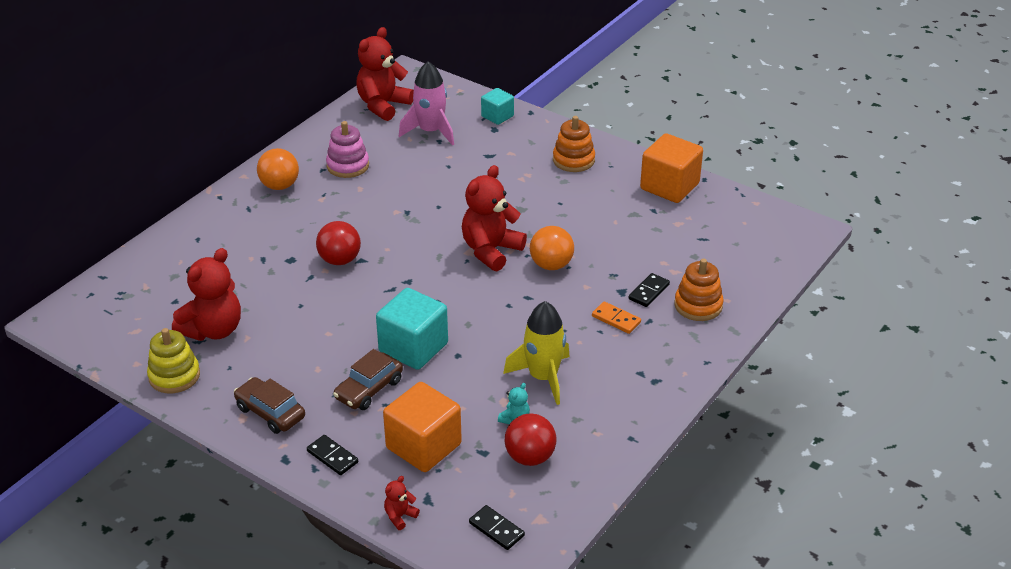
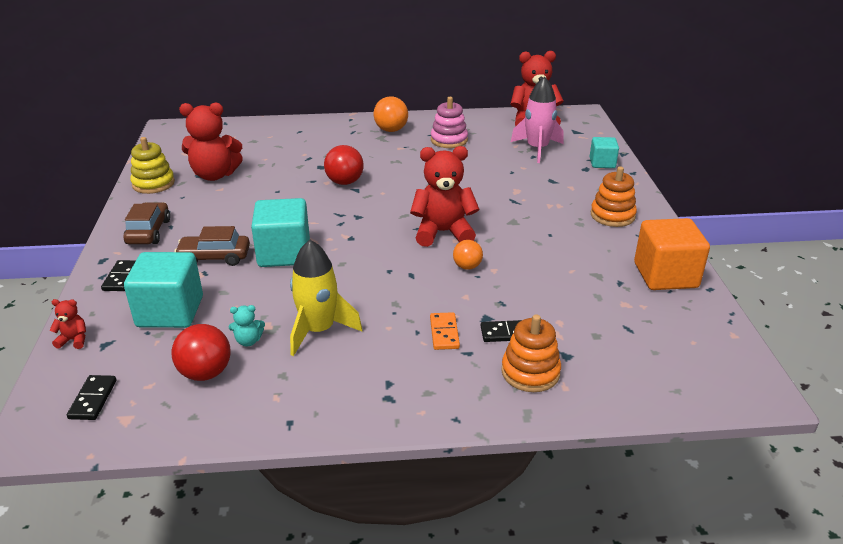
camera: 50 degrees right, 5 degrees down
orange cube [383,382,462,472] -> turquoise cube [124,252,203,328]
orange ball [530,226,574,270] -> orange ball [453,240,483,270], size x0.64

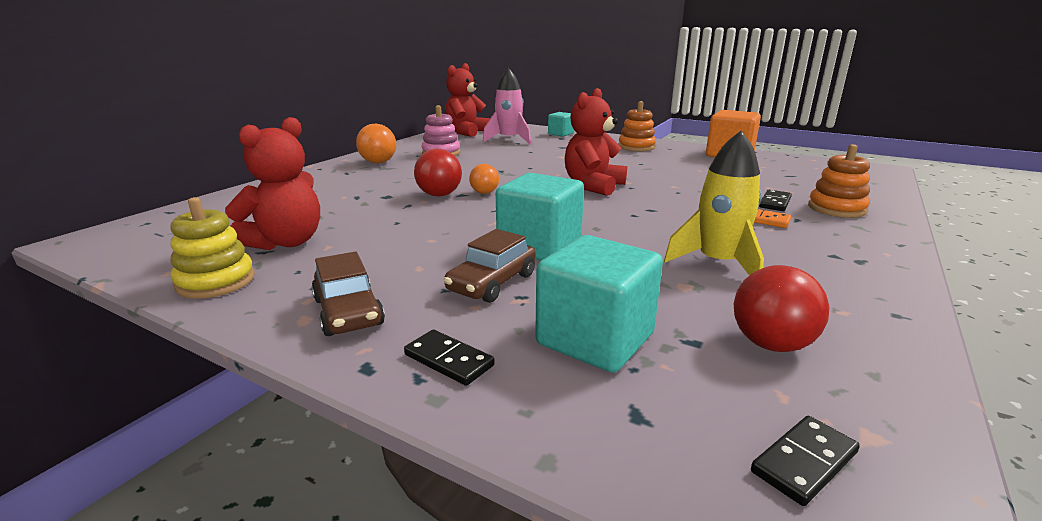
camera: 55 degrees left, 10 degrees down
red teddy bear [49,299,86,349] -> none
black domino [67,375,117,420] -> black domino turned 75 degrees counterclockwise [751,416,860,506]
brown car [123,202,170,244] -> brown car turned 150 degrees counterclockwise [311,252,385,336]
turquoise teddy bear [229,305,265,346] -> none
orange ball [453,240,483,270] -> orange ball moved to [469,164,499,194]

